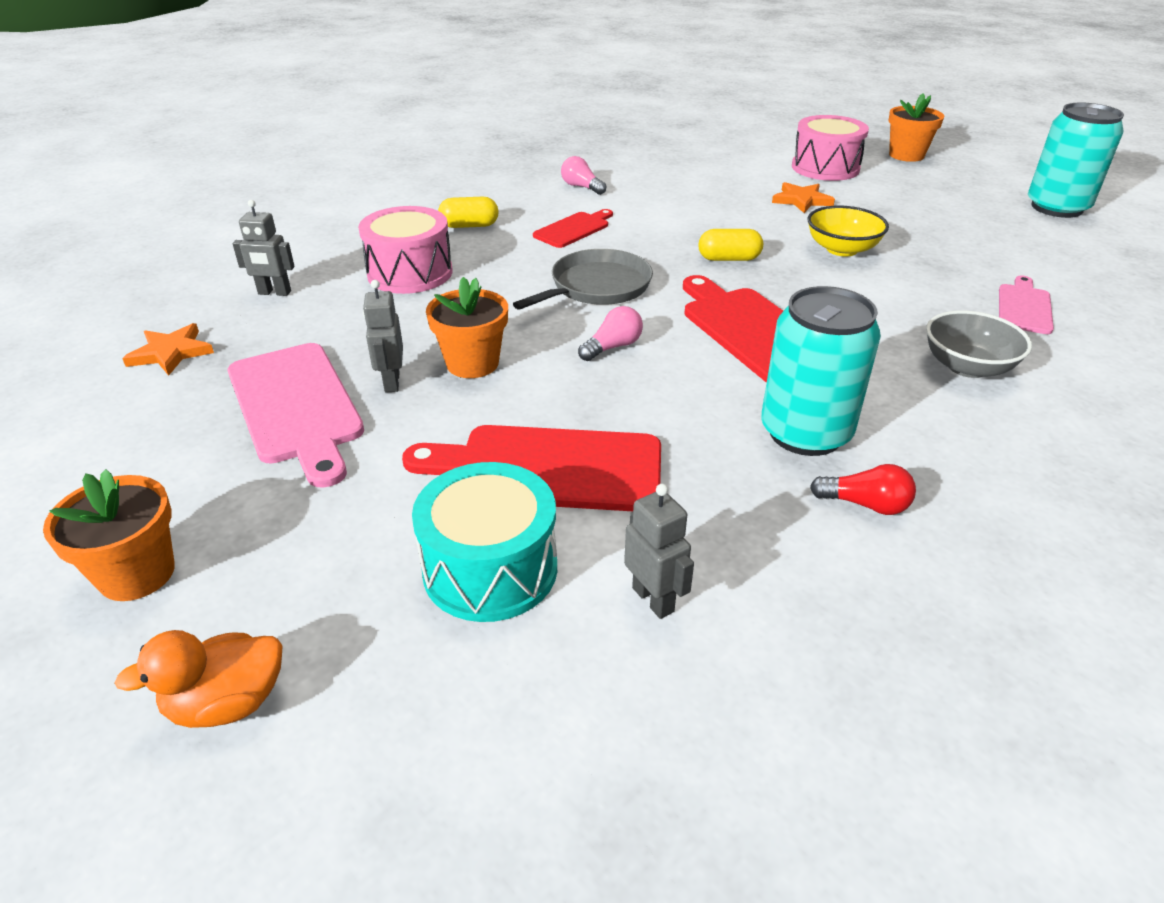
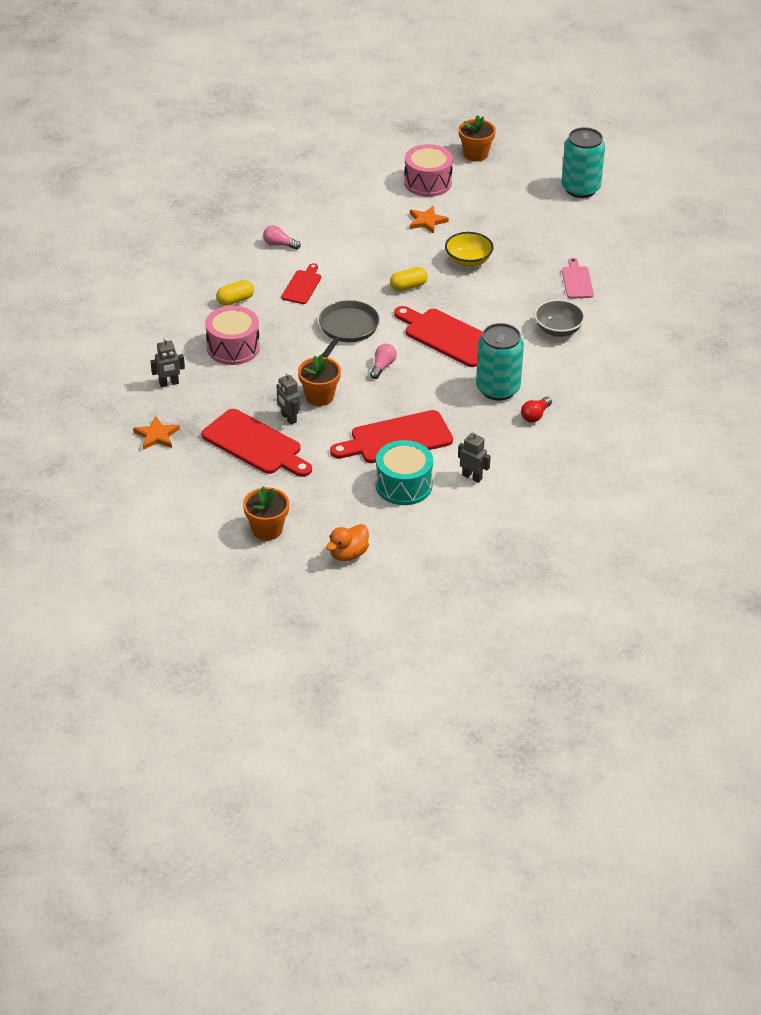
camera: 25 degrees left, 5 degrees up
pink cutting board [228,343,364,488] -> red cutting board [201,409,312,477]
red light bulb [810,464,916,515] -> red light bulb turned 135 degrees clockwise [521,397,552,422]

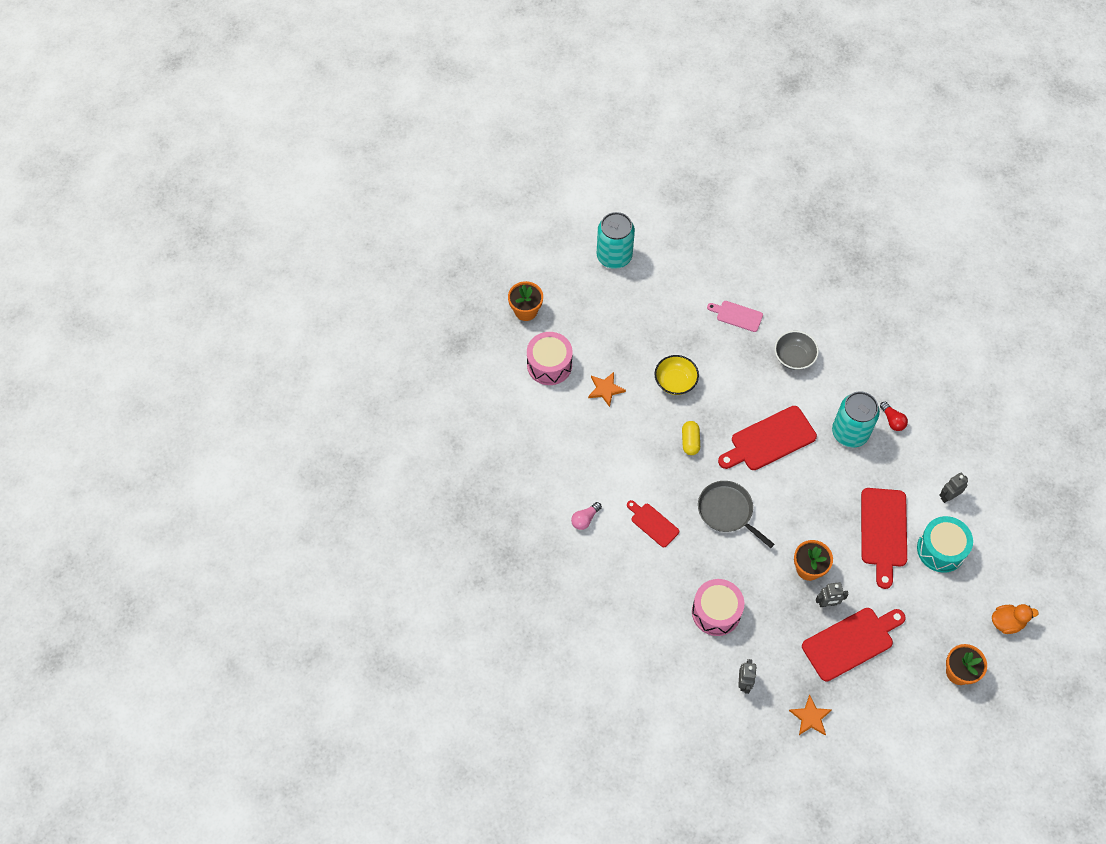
camera: 65 degrees left, 20 degrees up
yellow capsule [216,280,254,306] -> none
orange duck [326,524,369,561] -> orange duck turned 75 degrees counterclockwise [992,604,1039,634]
pink light bulb [370,344,397,379] -> none

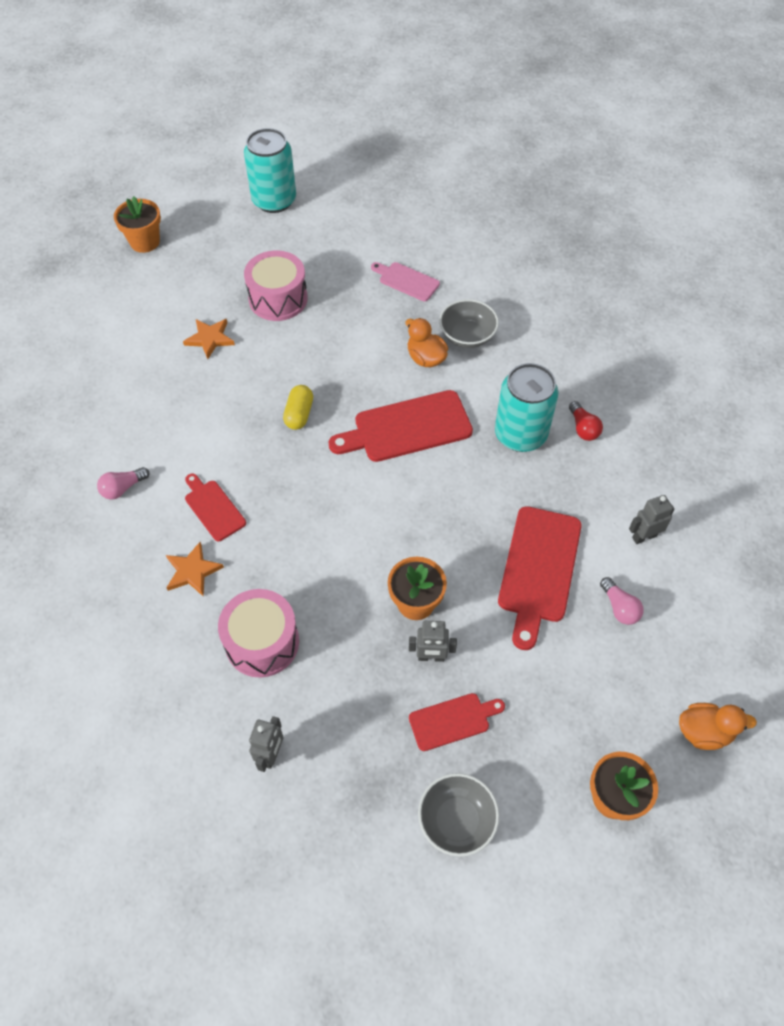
camera: 10 degrees right, 5 degrees down
pink drum [527,332,573,385] -> pink drum moved to [244,250,308,321]
yellow bowl [655,355,699,395] -> none
grey pan [698,481,774,548] -> none
orange star [789,695,832,735] -> orange star moved to [166,542,224,597]
red cutting board [802,608,905,682] -> red cutting board [409,693,505,751], size x0.57
turquoise drum [917,516,973,573] -> pink light bulb [600,577,644,625]
none -> orange duck [405,318,448,367]
none -> grey bowl [418,773,499,857]

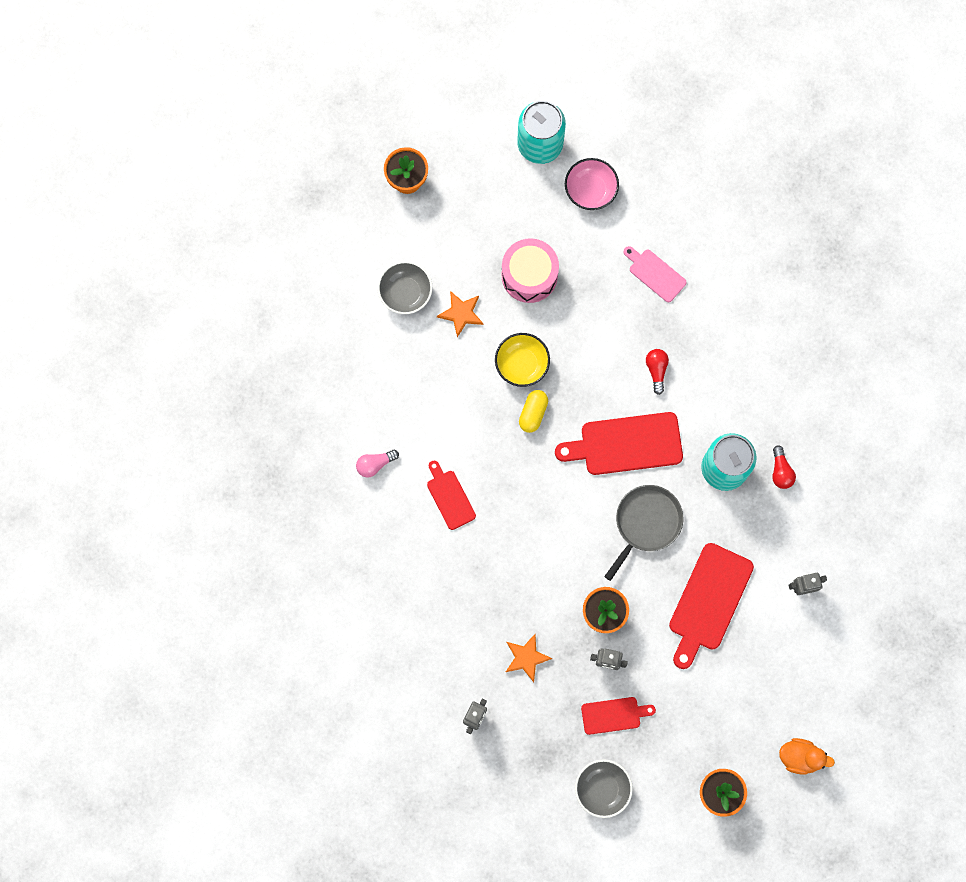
camera: 10 degrees right, 20 degrees up
orange star [166,542,224,597] -> orange star moved to [506,634,552,682]
pink drum [218,589,299,678] -> none
orange duck [405,318,448,367] -> red light bulb [646,349,669,395]
grey bowl [439,299,499,348] -> grey bowl moved to [377,261,432,314]
pink light bulb [600,577,644,625] -> none
none -> yellow bowl [495,333,550,387]
none -> pink bowl [565,158,619,210]
none -> grey pan [604,485,683,581]

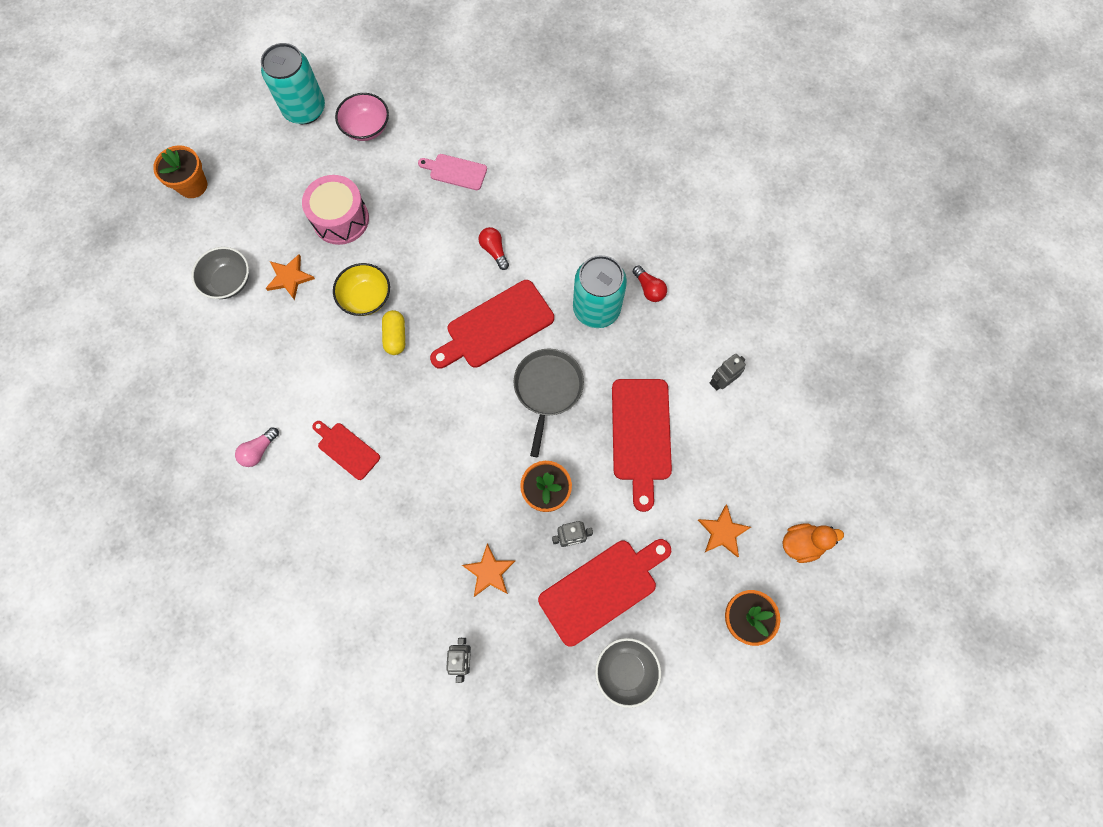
camera: 25 degrees left, 5 degrees down
red cutting board [581,697,656,735] -> red cutting board [538,539,671,647], size x1.77
none -> orange star [698,504,751,557]

